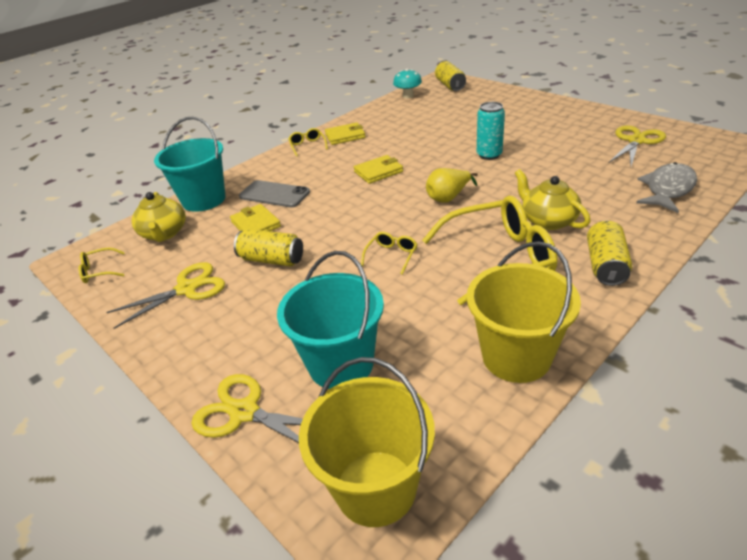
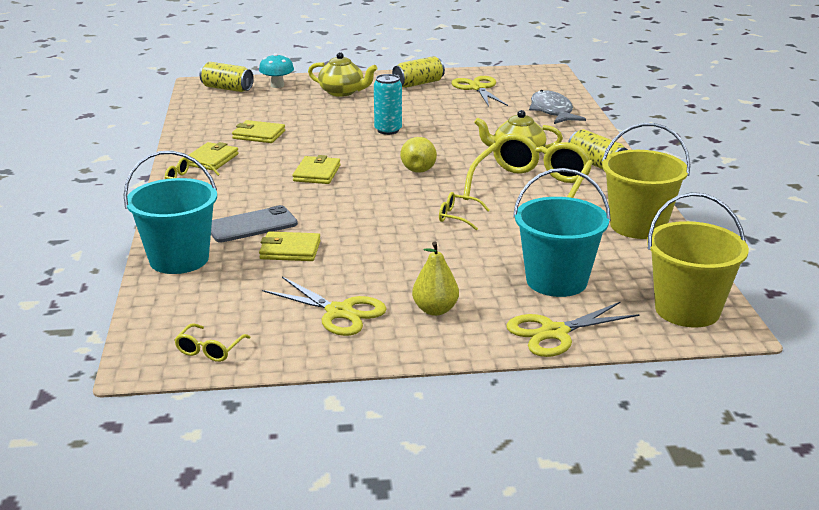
camera: 55 degrees left, 10 degrees down
yellow scissors [106,262,225,329] -> yellow scissors turned 120 degrees clockwise [262,277,387,336]
yellow teapot [132,192,186,242] -> yellow teapot moved to [308,52,377,97]
yellow can [234,229,303,266] -> yellow can moved to [392,56,445,88]
yellow glasses [361,232,417,275] -> yellow glasses turned 45 degrees counterclockwise [439,192,490,231]
turquoise mushroom [393,69,422,98] -> turquoise mushroom moved to [259,53,294,88]
none -> yellow wallet [232,120,285,143]
none -> yellow pear [412,242,459,316]

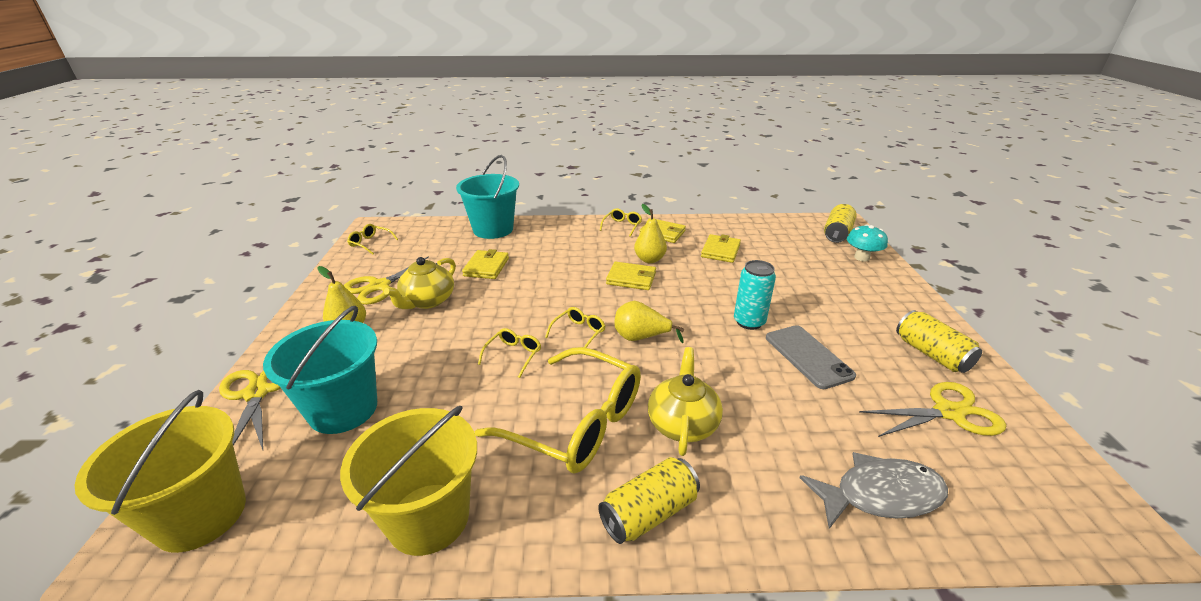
camera: 95 degrees right, 5 degrees up
grey phone [211,205,298,243] -> grey phone moved to [766,325,856,389]
yellow teapot [308,52,377,97] -> yellow teapot moved to [384,257,456,309]
none -> yellow glasses [545,307,605,348]
none -> yellow pear [634,204,667,263]

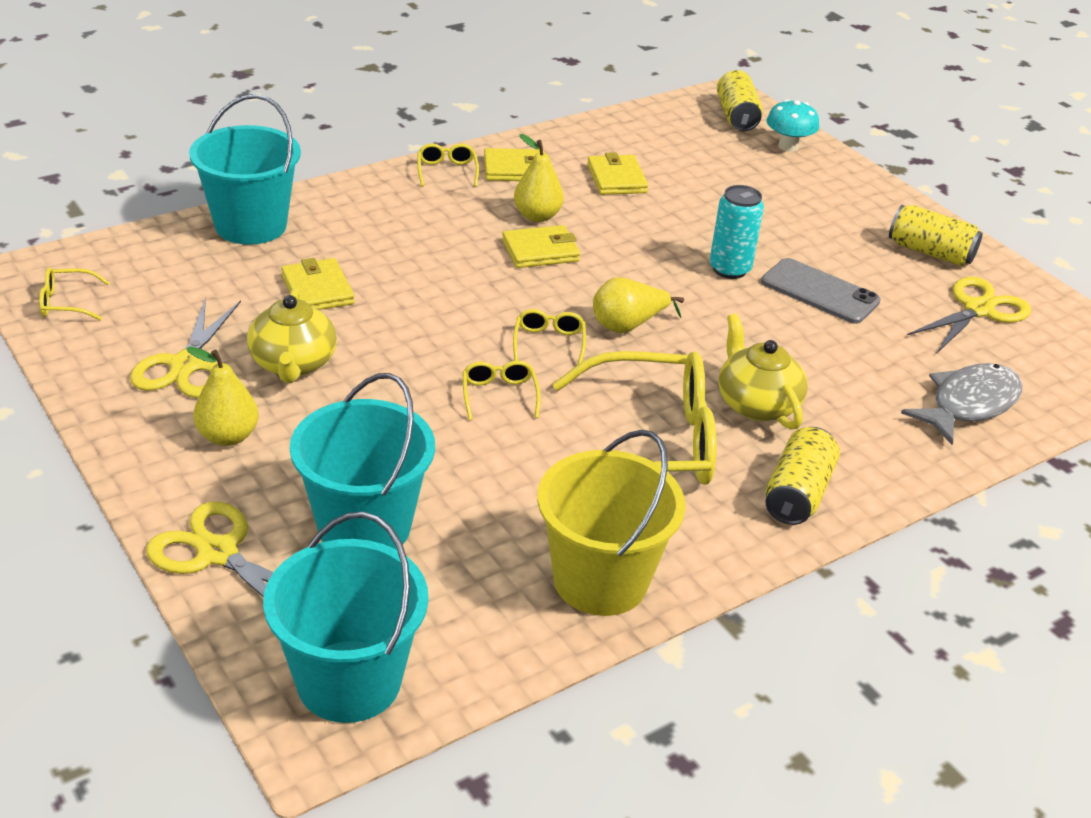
camera: 35 degrees left, 5 degrees up
yellow bucket [74,390,246,553] -> turquoise bucket [263,512,428,723]

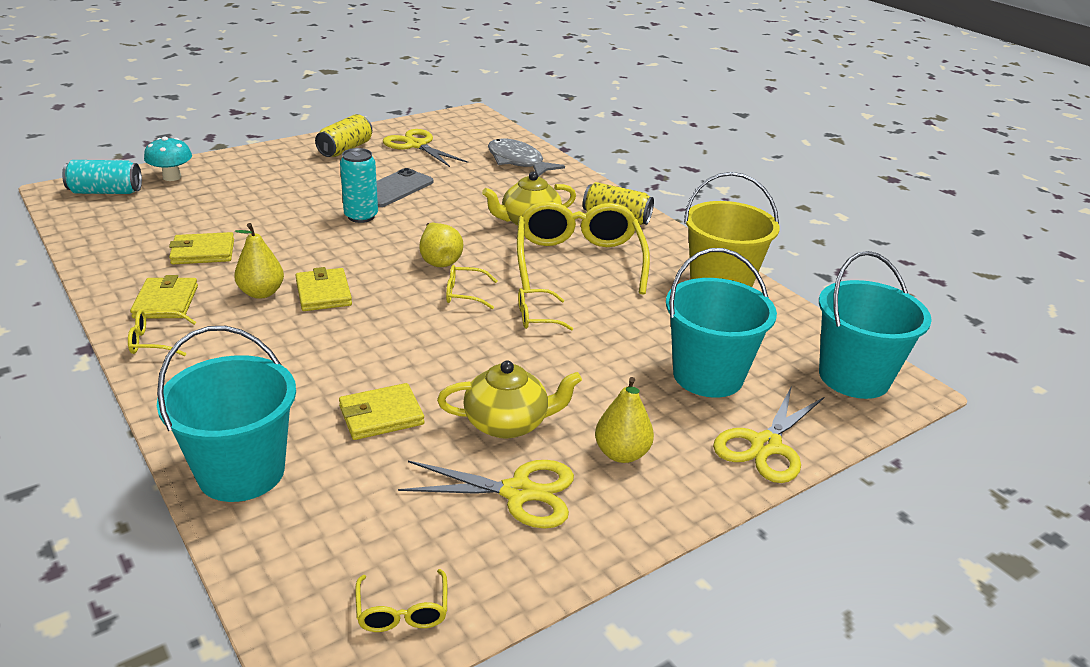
camera: 90 degrees left, 5 degrees down
yellow can [717,70,763,131] -> turquoise can [62,160,142,194]

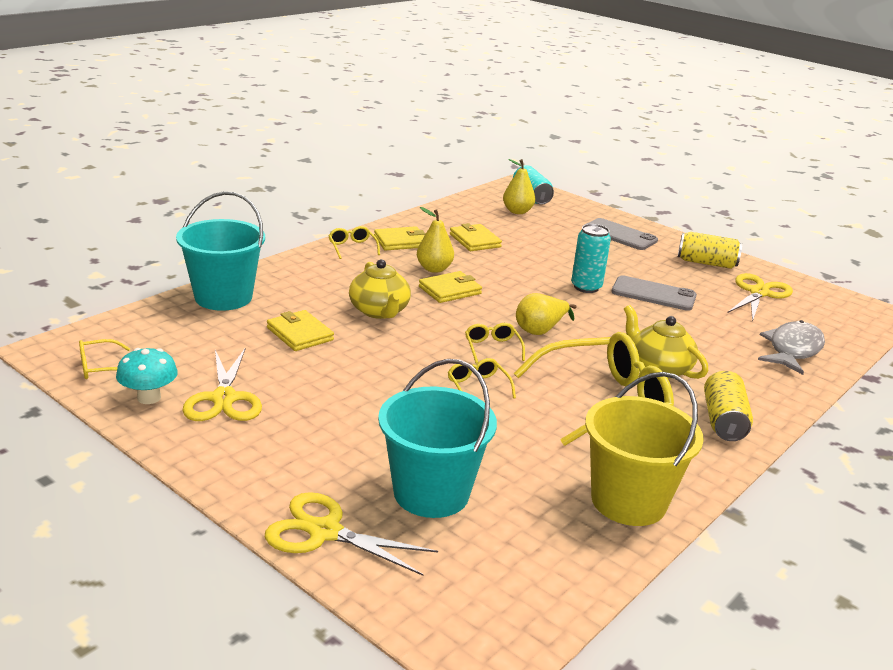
camera: 75 degrees right, 5 degrees down
turquoise mushroom [144,137,192,181] -> turquoise mushroom moved to [116,348,178,404]
yellow teapot [437,361,582,439] -> yellow teapot moved to [349,259,411,319]
yellow pear [595,377,654,463] -> yellow pear moved to [503,159,535,214]
turquoise bucket [819,251,932,399] -> none
none -> grey phone [584,218,658,250]

